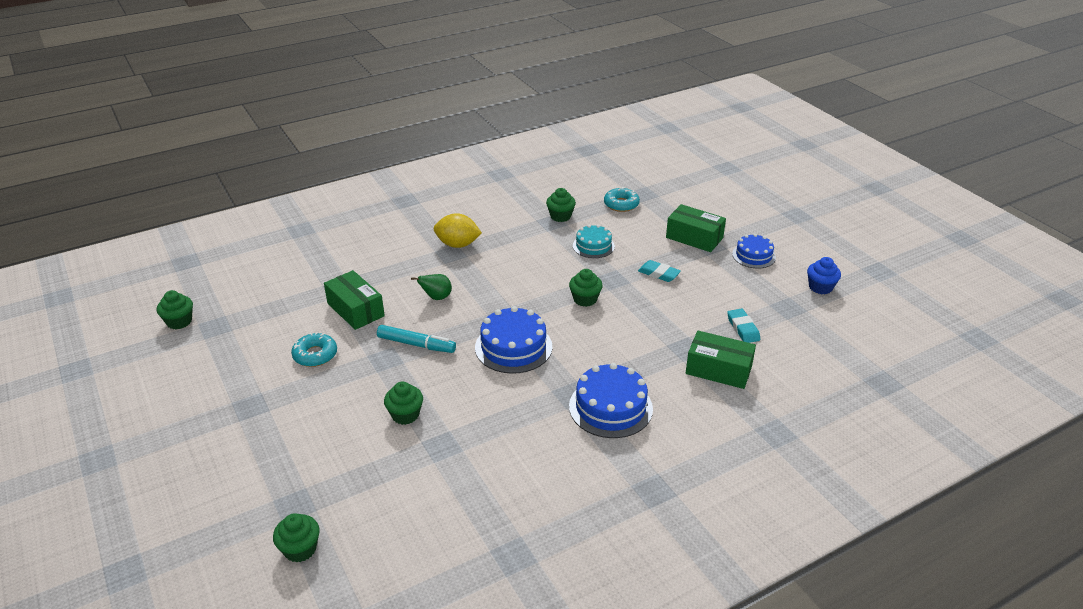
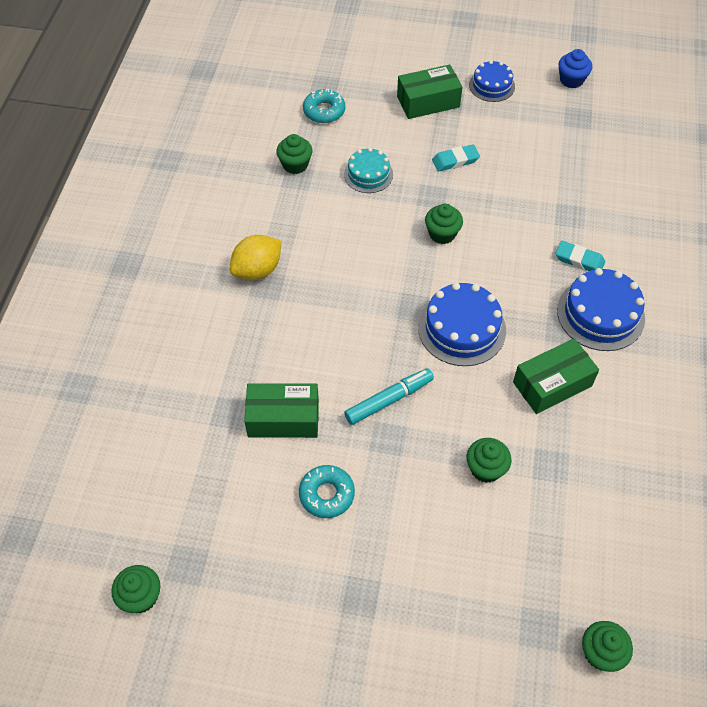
camera: 50 degrees left, 20 degrees up
green pear [411,274,452,300] -> none
green box [686,331,756,389] -> green box moved to [513,338,599,414]
turquoise eraser [727,309,760,343] -> turquoise eraser moved to [556,241,605,271]

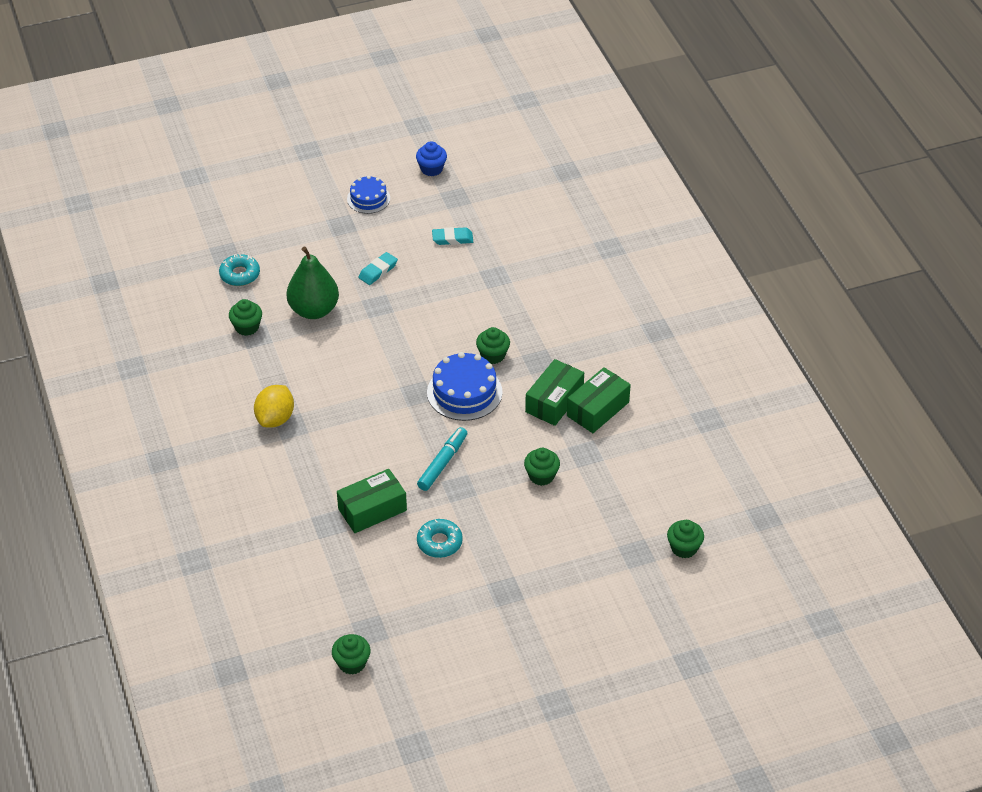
camera: 30 degrees left, 10 degrees down
turquoise cake [344,148,393,193] -> green pear [286,247,339,319]
green box [397,64,463,119] -> green box moved to [567,367,631,433]
green cupcake [425,204,463,244] -> green cupcake moved to [476,327,510,364]
turquoise eraser [556,241,605,271] -> turquoise eraser moved to [432,227,473,245]
blue cake [557,268,645,351] -> none

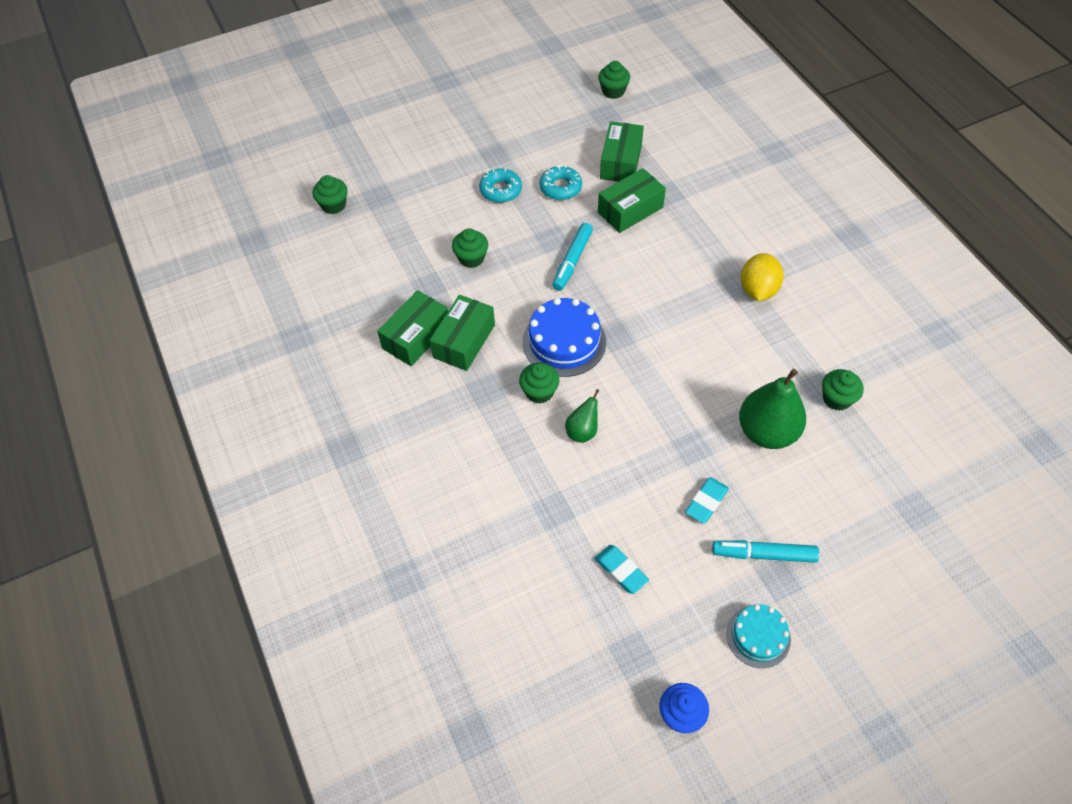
camera: 175 degrees right, 10 degrees up
turquoise donut [219,254,260,286] -> turquoise donut moved to [479,168,522,203]
blue cake [347,176,390,214] -> turquoise cake [726,604,791,668]
turquoise eraser [432,227,473,245] -> turquoise eraser turned 60 degrees clockwise [595,545,649,594]
none -> green pear [565,389,599,443]
none -> green box [600,121,644,182]
none -> turquoise marker [712,540,819,563]

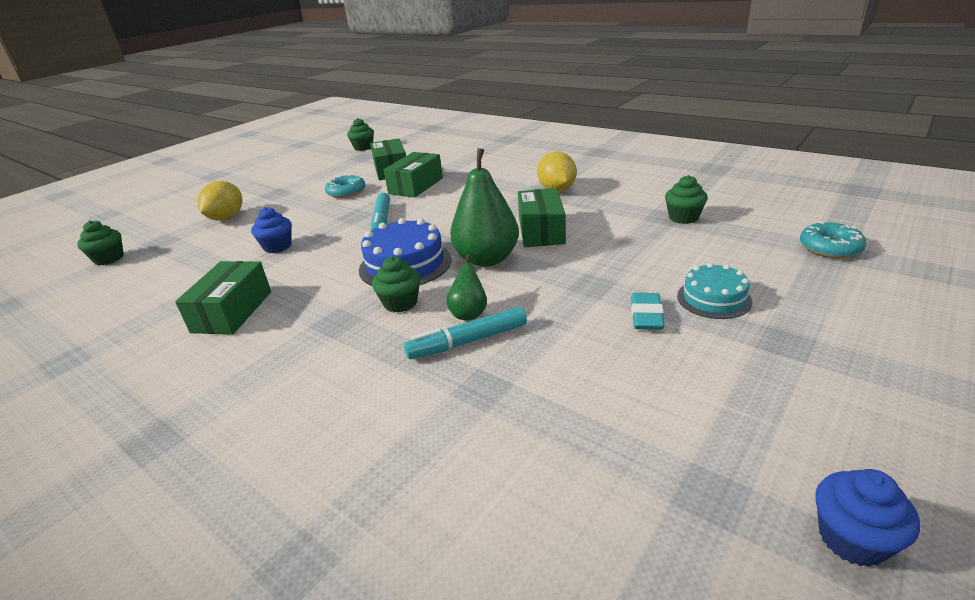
camera: 25 degrees left, 25 degrees down
green box [430,295,495,371] -> green box moved to [518,188,566,247]
green cupcake [452,229,488,268] -> blue cupcake [251,207,292,253]
turquoise donut [479,168,522,203] -> turquoise donut moved to [800,222,866,258]
turquoise eraser [595,545,649,594] -> none
turquoise marker [712,540,819,563] -> turquoise marker moved to [404,307,527,359]
turquoise cake [726,604,791,668] -> turquoise cake moved to [677,263,752,319]
green pear [739,369,806,449] -> green pear moved to [450,148,519,267]
none -> yellow lemon [197,181,242,221]

